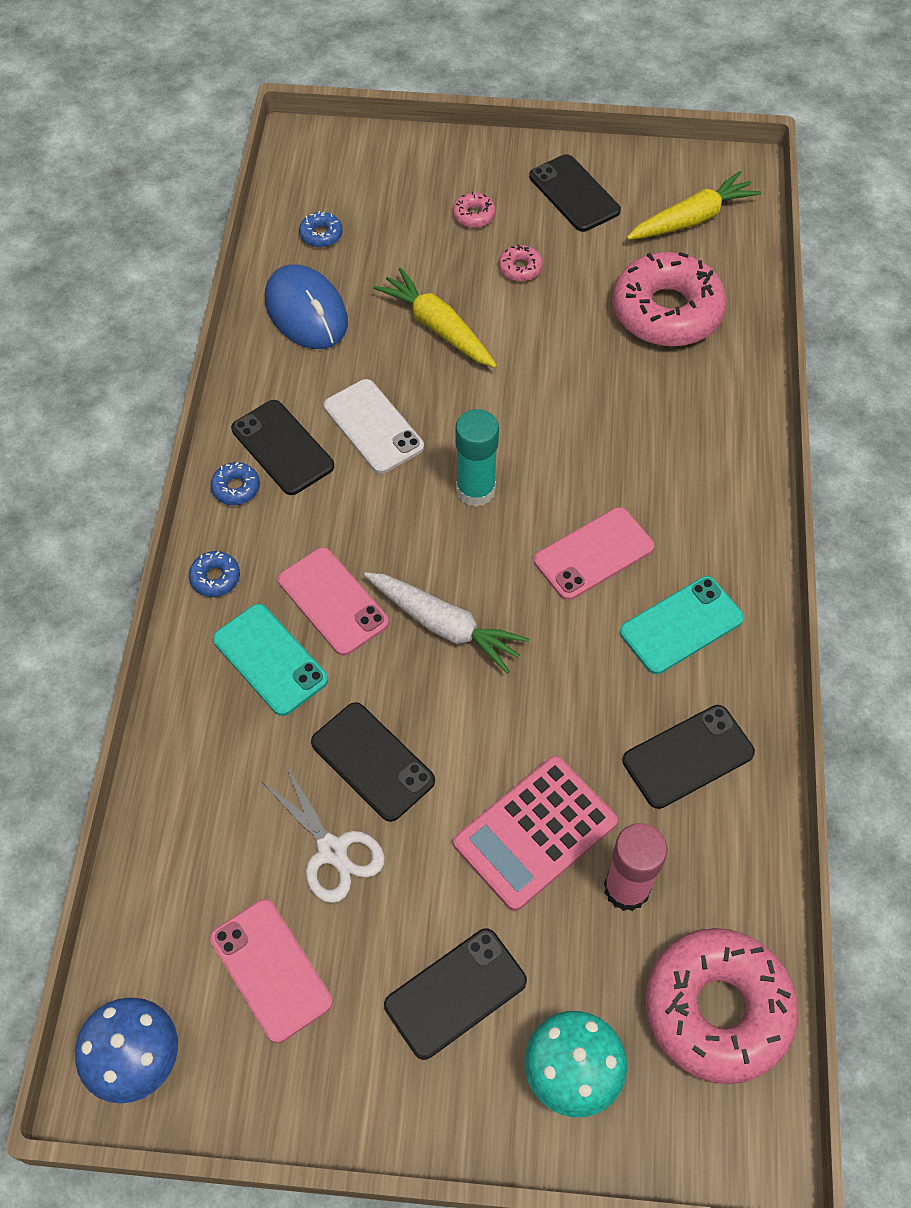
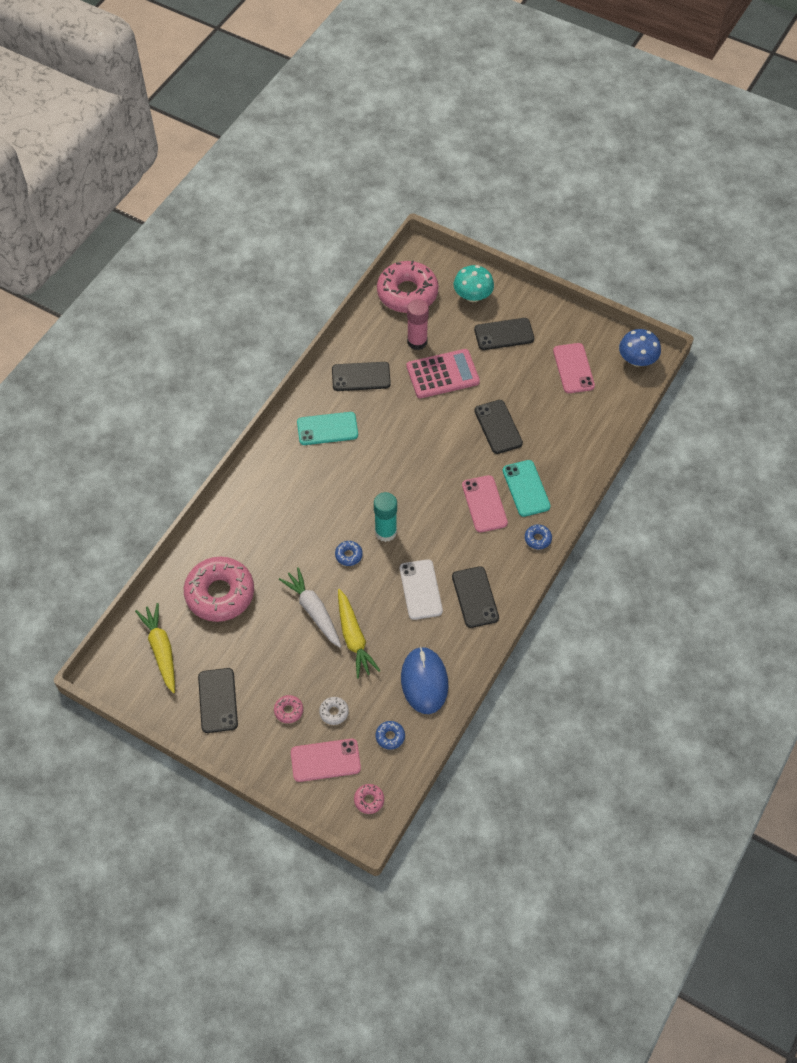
camera: 155 degrees left, 0 degrees up
blue donut [210,462,260,505] -> blue donut moved to [335,541,363,566]
white scissors [260,764,385,903] -> none
white carrot [364,572,529,674] -> white carrot moved to [279,567,341,648]
pink donut [499,245,543,282] -> pink donut moved to [354,784,384,814]
pink phone [534,507,654,600] -> pink phone moved to [291,739,361,782]
yellow carrot [627,171,762,240] -> yellow carrot turned 75 degrees clockwise [135,603,175,693]
none -> white donut [319,697,349,725]

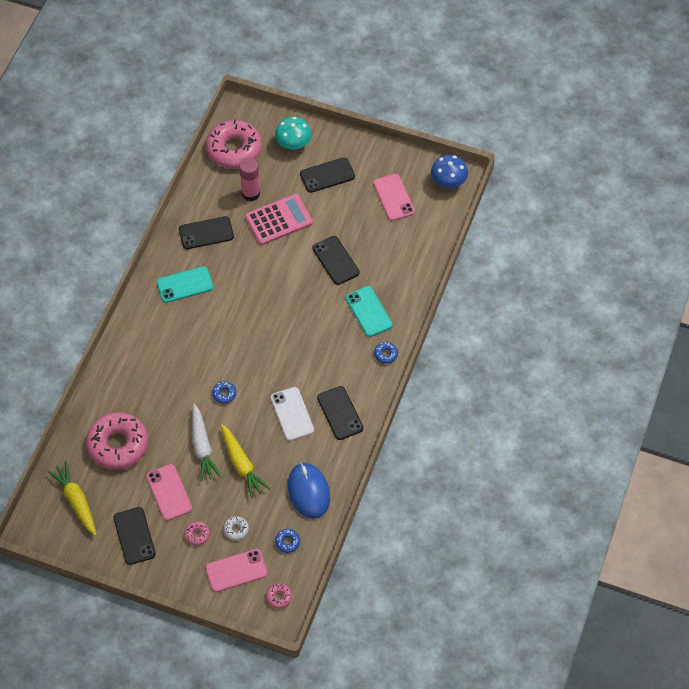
camera: 10 degrees left, 0 degrees up
white carrot [279,567,341,648] -> white carrot turned 150 degrees counterclockwise [192,404,221,482]
turquoise glue stick [374,492,397,542] -> none
pink phone [462,475,508,532] -> pink phone moved to [146,464,192,521]

